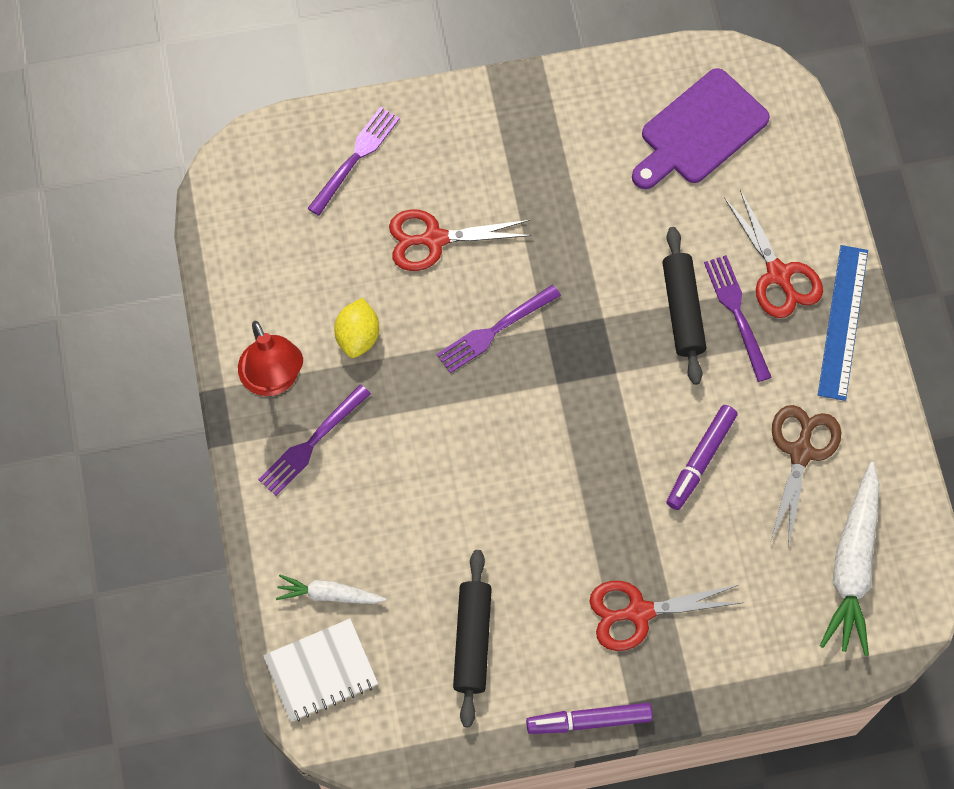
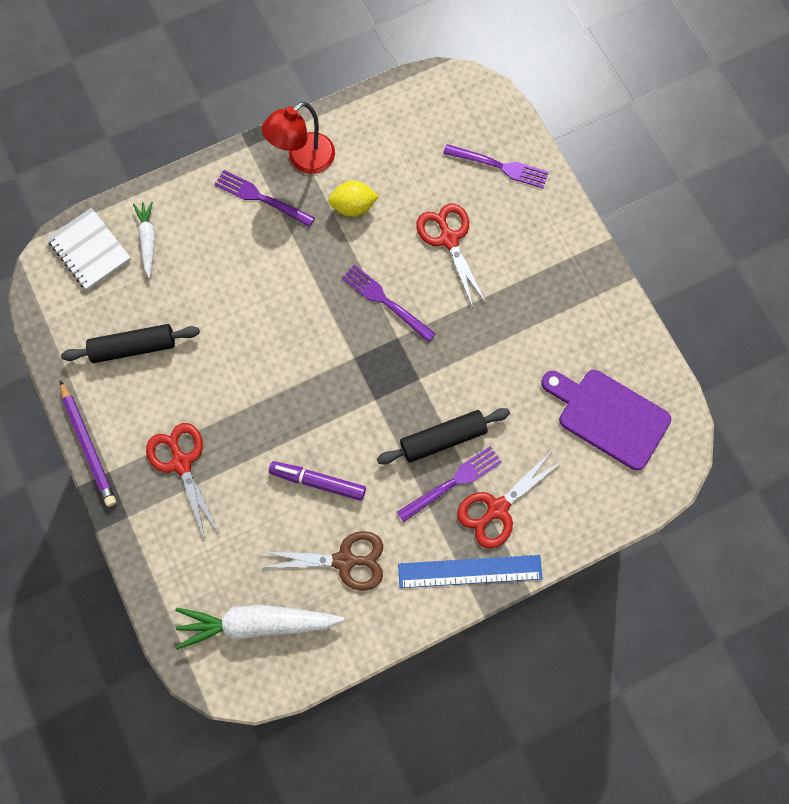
camera: 75 degrees right, 5 degrees up
purple marker [526,703,653,734] -> purple pencil [60,380,116,507]

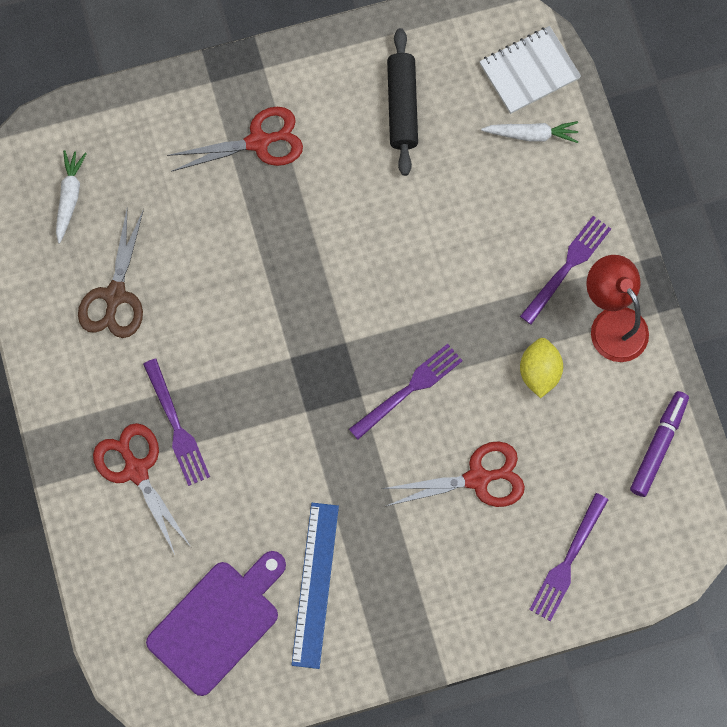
camera: 100 degrees right, 0 degrees up
purple pencil [60,380,116,507] -> none
white carrot [176,605,345,650] -> white carrot [56,150,87,244], size x0.55
purple marker [269,461,366,501] -> purple marker moved to [630,391,689,497]
black rolling pin [377,408,510,465] -> none
blue ruler [398,555,543,588] -> blue ruler moved to [292,503,339,669]

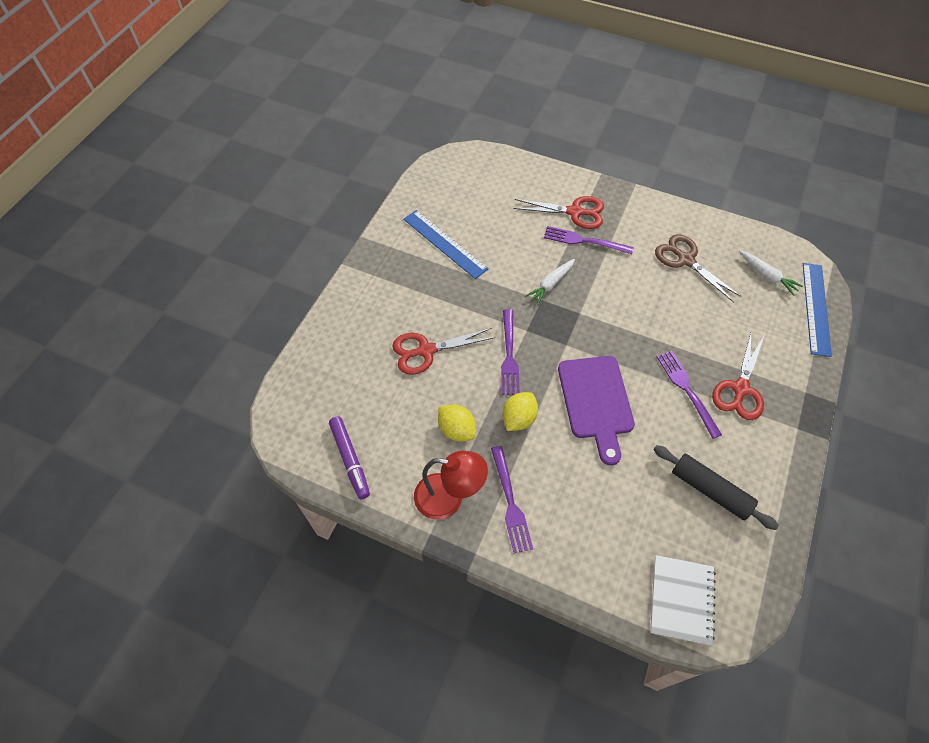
camera: 130 degrees right, 15 degrees down
purple cutting board [146,551,286,696] -> purple cutting board moved to [558,356,635,465]
red scissors [382,441,525,507] -> red scissors turned 45 degrees clockwise [392,328,495,375]
white carrot [481,121,579,143] -> white carrot moved to [525,259,575,305]
purple fork [529,493,608,621] -> purple fork moved to [657,351,722,439]
none -> yellow lemon [502,392,538,431]
none -> blue ruler [803,263,832,357]

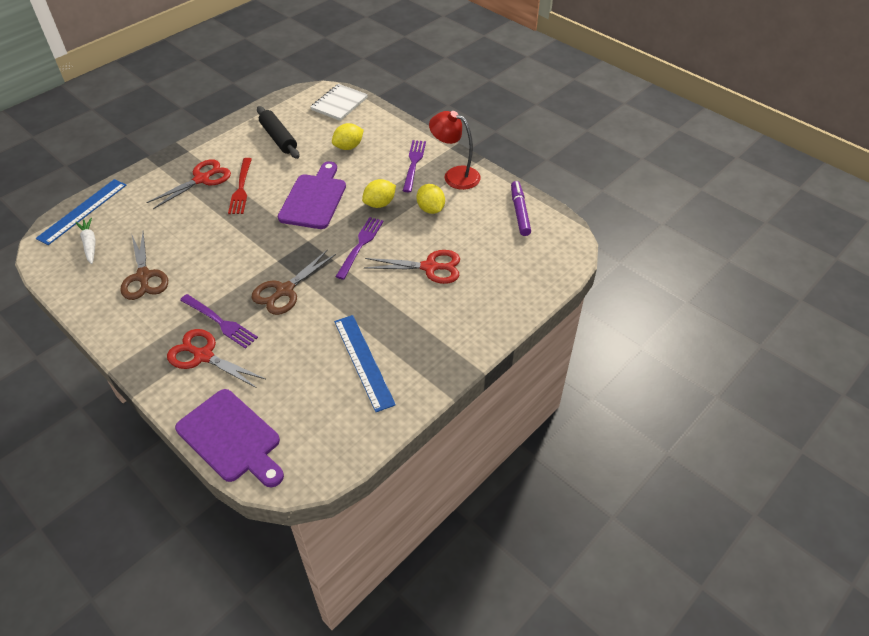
camera: 160 degrees left, 10 degrees down
white carrot [525,259,575,305] -> brown scissors [252,249,336,315]
purple fork [657,351,722,439] -> red fork [228,158,252,214]
none -> purple cutting board [175,389,284,487]
none -> yellow lemon [332,123,364,150]

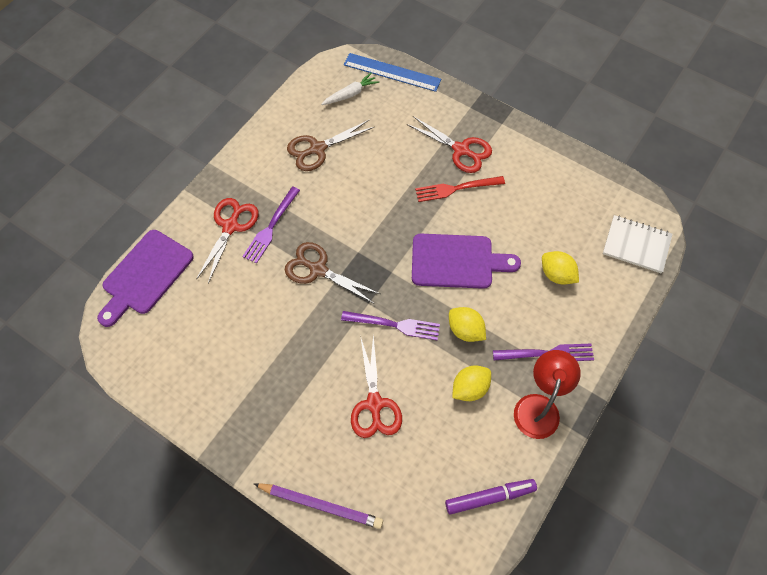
camera: 80 degrees right, 15 degrees up
black rolling pin [257,106,300,159] -> none
blue ruler [334,315,396,412] -> none
none -> purple pencil [254,483,383,529]

